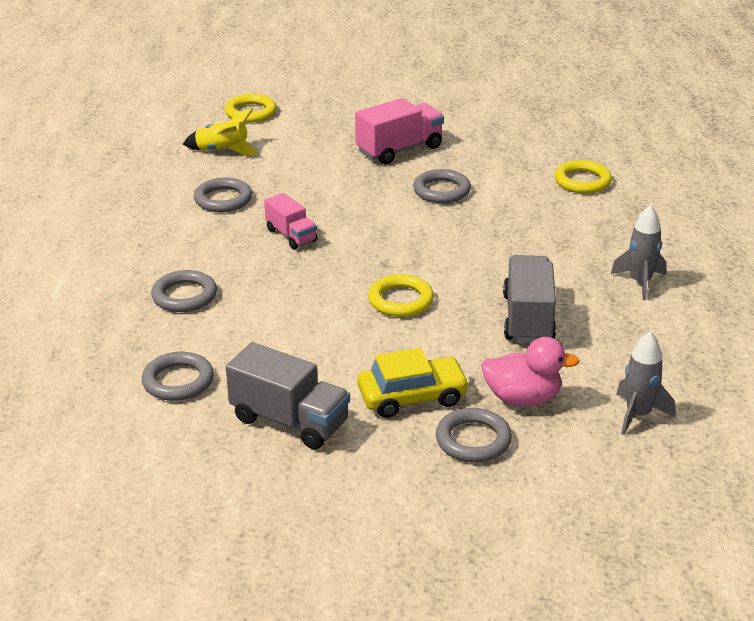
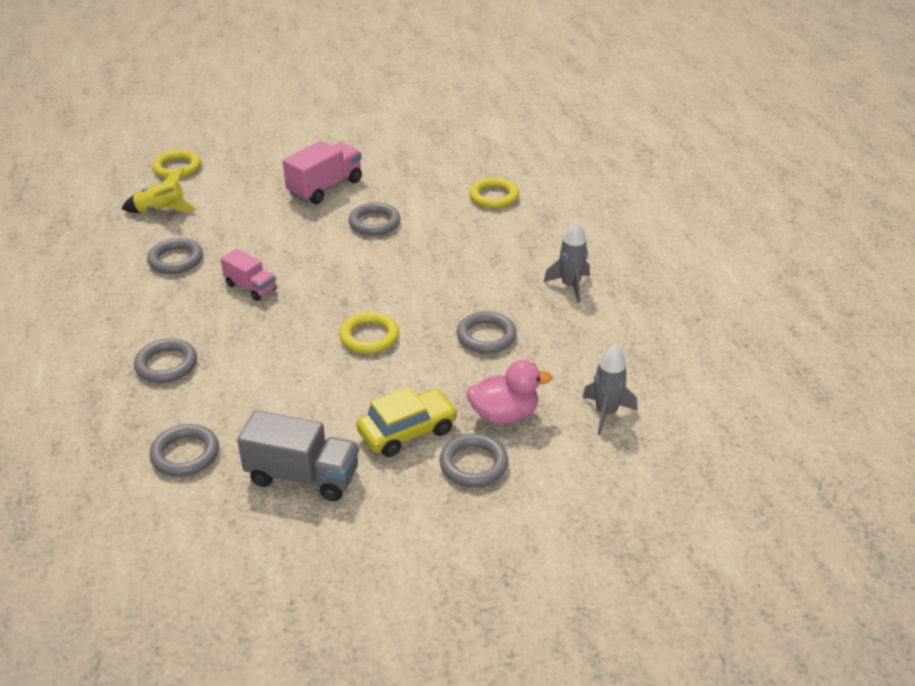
camera: 15 degrees left, 5 degrees up
grey truck [503,255,556,343] -> grey ring [457,311,517,353]

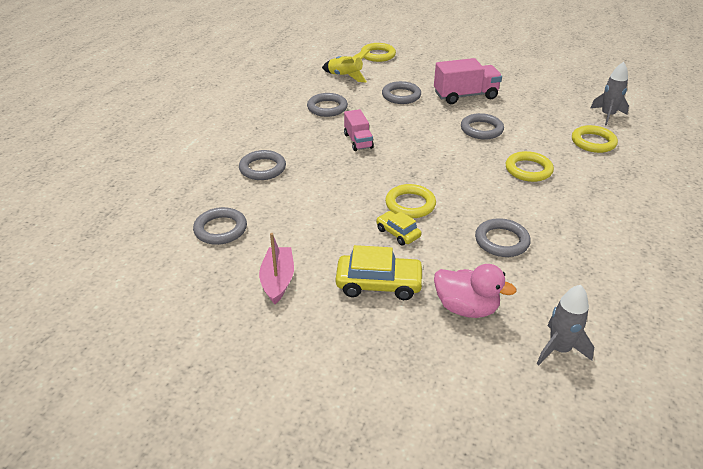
camera: 35 degrees right, 0 degrees up
grey truck [237,410,359,501] -> pink boat [259,233,294,304]
grey ring [440,434,508,487] -> grey ring moved to [382,81,421,104]
grey rocket [544,221,590,303] -> grey rocket moved to [591,62,629,126]
none -> yellow car [376,211,421,245]
none -> yellow ring [506,151,554,182]

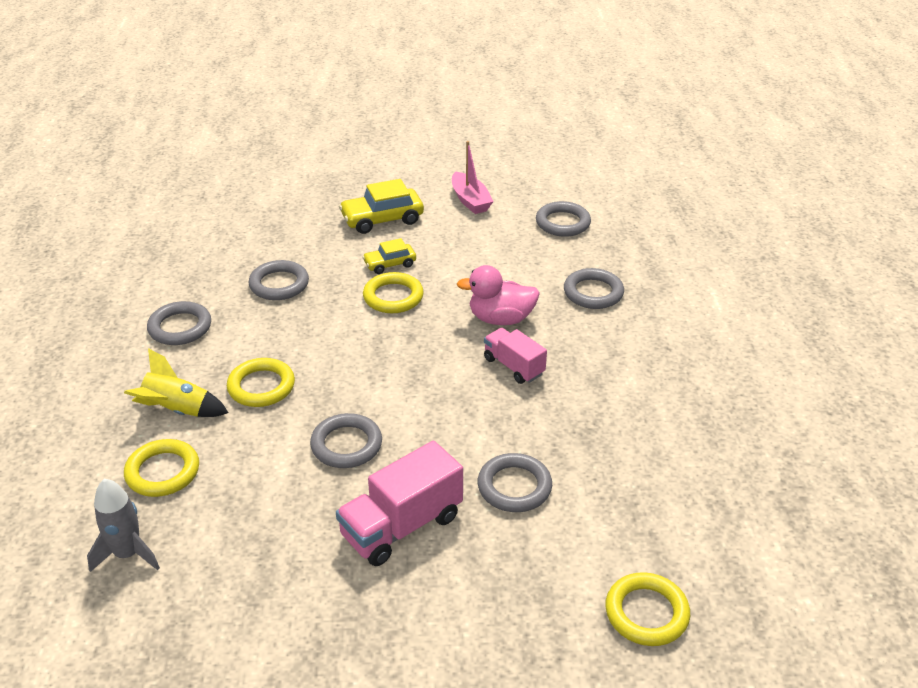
camera: 155 degrees right, 0 degrees up
grey ring [307,93,348,117] -> grey ring moved to [147,301,211,345]
yellow rocket [322,50,370,82] -> yellow rocket moved to [124,348,228,417]
yellow car [376,211,421,245] -> yellow car turned 135 degrees clockwise [362,238,416,274]
pink duck [434,264,517,318] -> pink duck moved to [457,265,540,325]
grey rocket [537,285,594,365] -> none

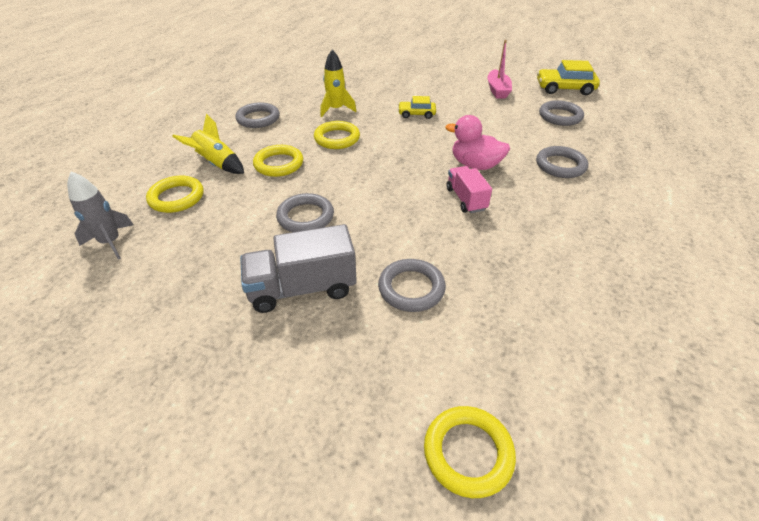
camera: 25 degrees right, 5 degrees up
grey ring [249,260,309,300] -> yellow rocket [320,50,357,117]
pink truck [336,441,463,566] -> grey truck [240,224,357,313]
yellow car [339,179,424,234] -> yellow car moved to [537,60,600,95]
yellow ring [363,272,424,313] -> yellow ring moved to [314,121,360,149]

